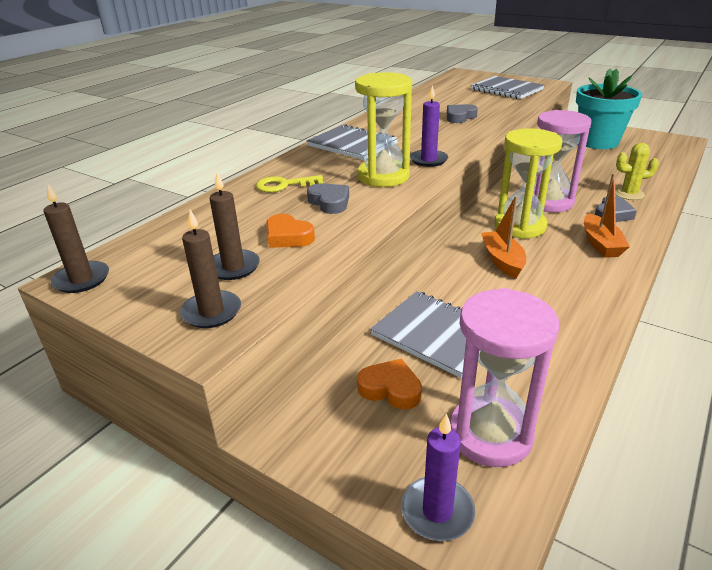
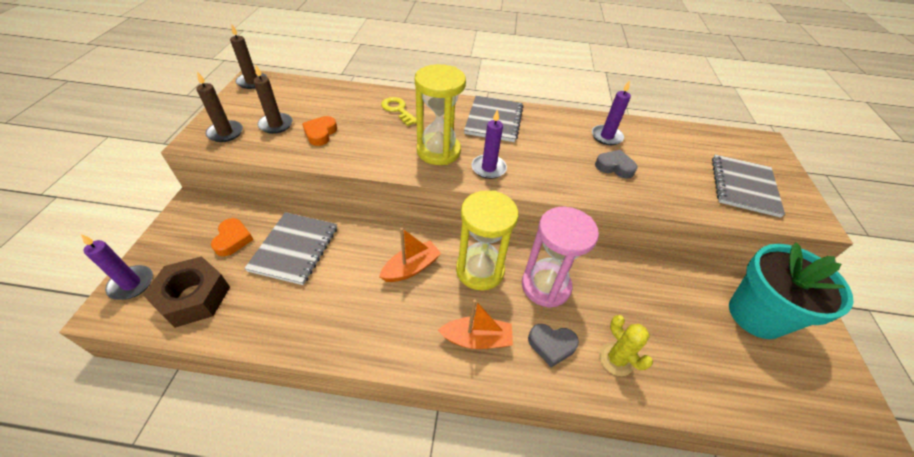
camera: 60 degrees right, 15 degrees up
grey heart [307,183,349,214] -> none
pink hourglass [450,288,559,467] -> brown nut [143,256,230,328]
orange boat [584,173,630,258] -> orange boat turned 150 degrees counterclockwise [438,299,513,349]
none -> purple candle [592,80,631,145]

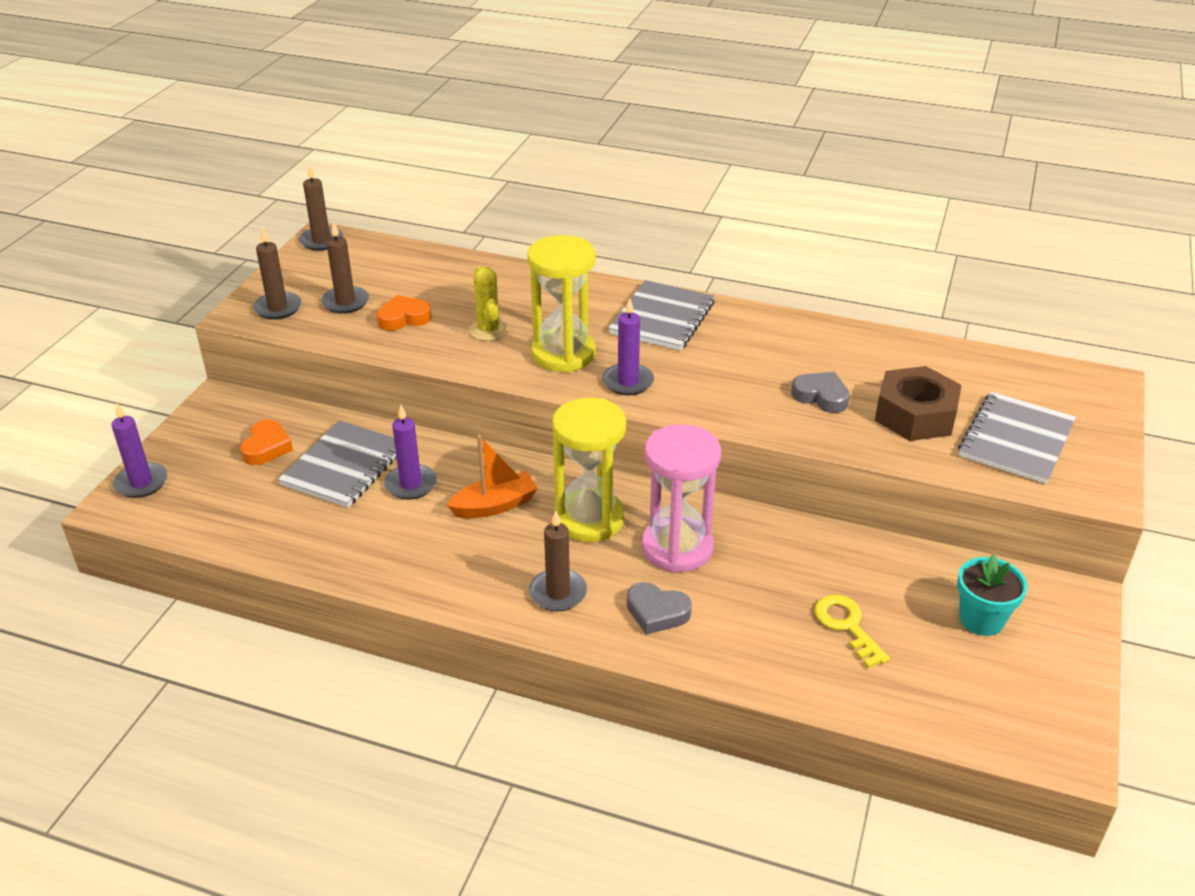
camera: 15 degrees right, 10 degrees down
brown nut [143,256,230,328] -> brown nut moved to [875,366,962,441]
orange heart [302,116,337,146] -> orange heart turned 45 degrees clockwise [377,295,432,331]
yellow key [381,97,417,126] -> yellow key moved to [814,595,890,668]
orange boat [438,299,513,349] -> brown candle [529,511,587,611]
purple candle [592,80,631,145] -> purple candle moved to [384,405,437,500]
yellow cactus [599,315,653,376] -> yellow cactus moved to [469,266,508,341]
turquoise flower pot [729,242,853,339] -> turquoise flower pot [957,554,1028,636], size x0.56

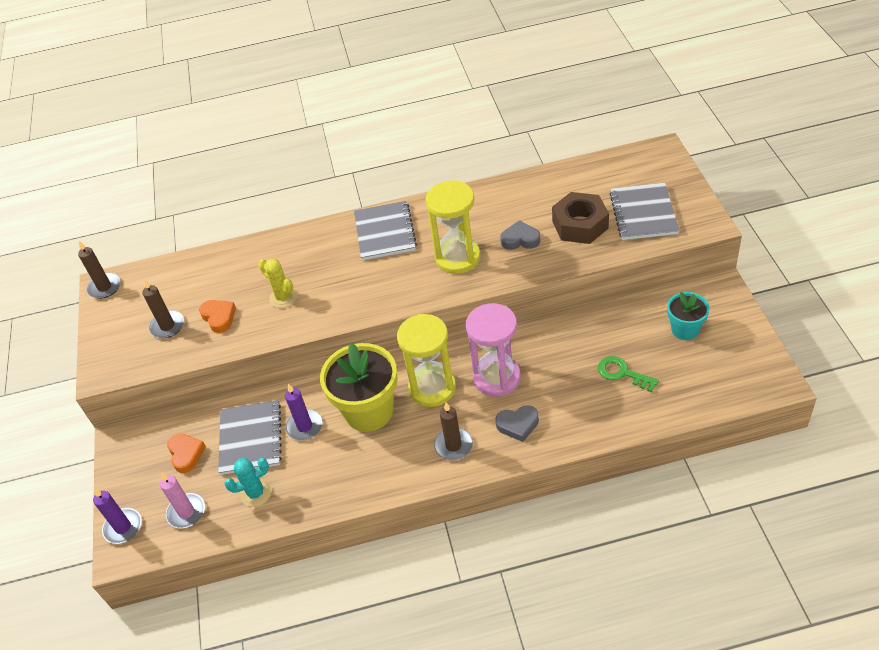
camera: 25 degrees left, 10 degrees up
brown candle [253,227,301,320] -> none
orange heart [377,295,432,331] -> orange heart turned 105 degrees clockwise [199,300,236,333]
orange boat [447,435,538,518] -> yellow flower pot [320,343,398,432]
yellow hourglass [527,235,596,372] -> yellow hourglass moved to [426,180,481,274]
purple candle [602,298,654,395] -> none
yellow key [814,595,890,668] -> green key [598,356,659,392]
none -> pink candle [160,472,205,528]
none -> turquoise cactus [224,458,271,507]

